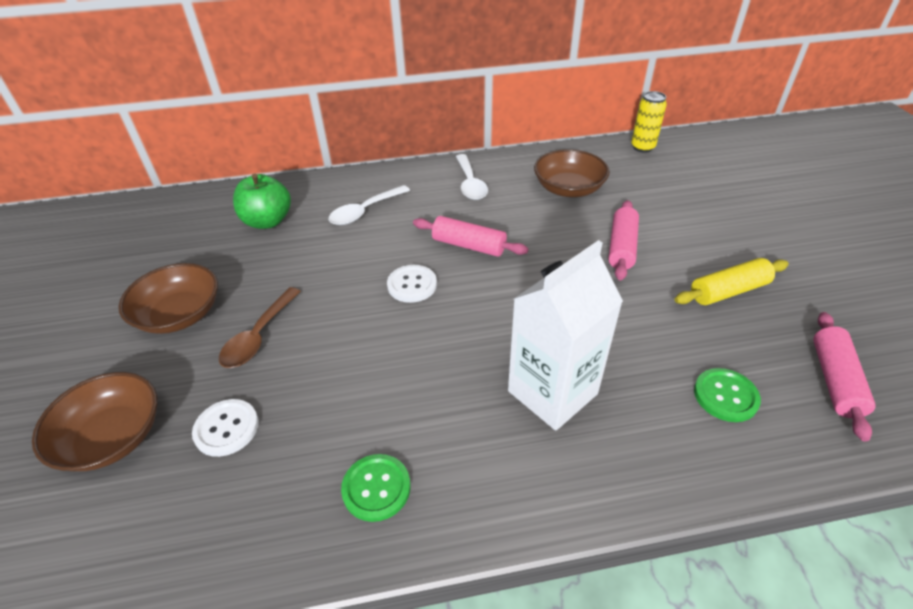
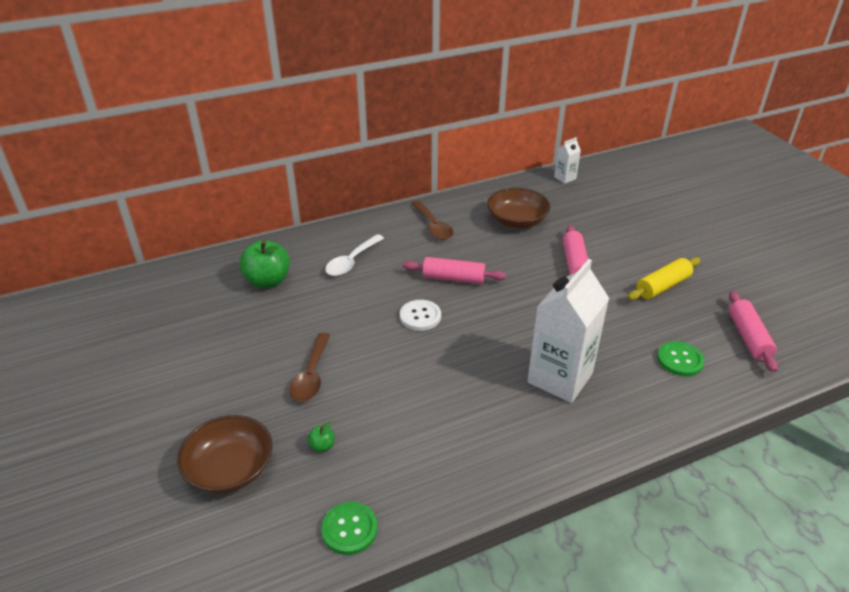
camera: 15 degrees left, 5 degrees down
brown bowl [118,263,218,334] -> none
white button [192,399,259,457] -> green apple [307,421,334,452]
green button [341,454,410,522] -> green button moved to [321,502,378,555]
white spoon [456,154,488,200] -> brown spoon [411,200,453,240]
yellow can [631,91,667,153] -> white carton [554,137,581,184]

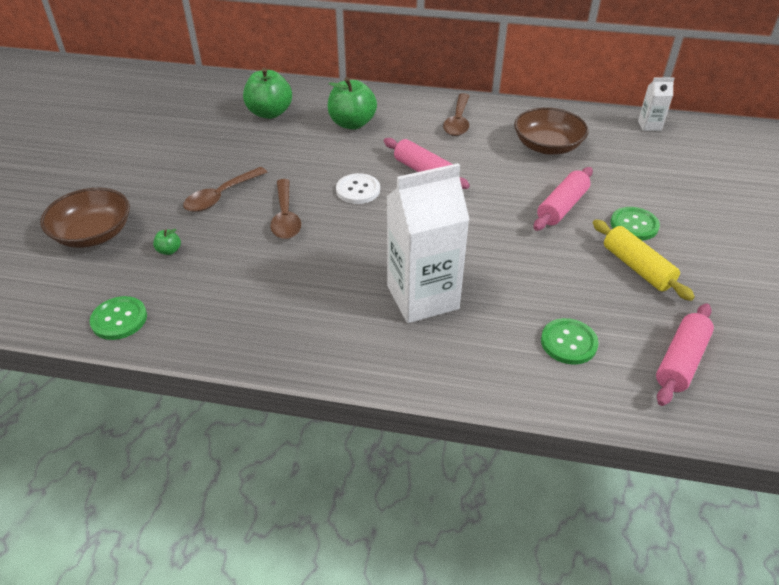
camera: 35 degrees right, 5 degrees up
white spoon [325,234,384,276] -> green apple [328,77,377,130]
yellow rolling pin [628,257,701,300] -> yellow rolling pin turned 60 degrees clockwise [593,219,695,301]
none -> brown spoon [270,179,301,239]
none -> green button [610,207,660,241]

